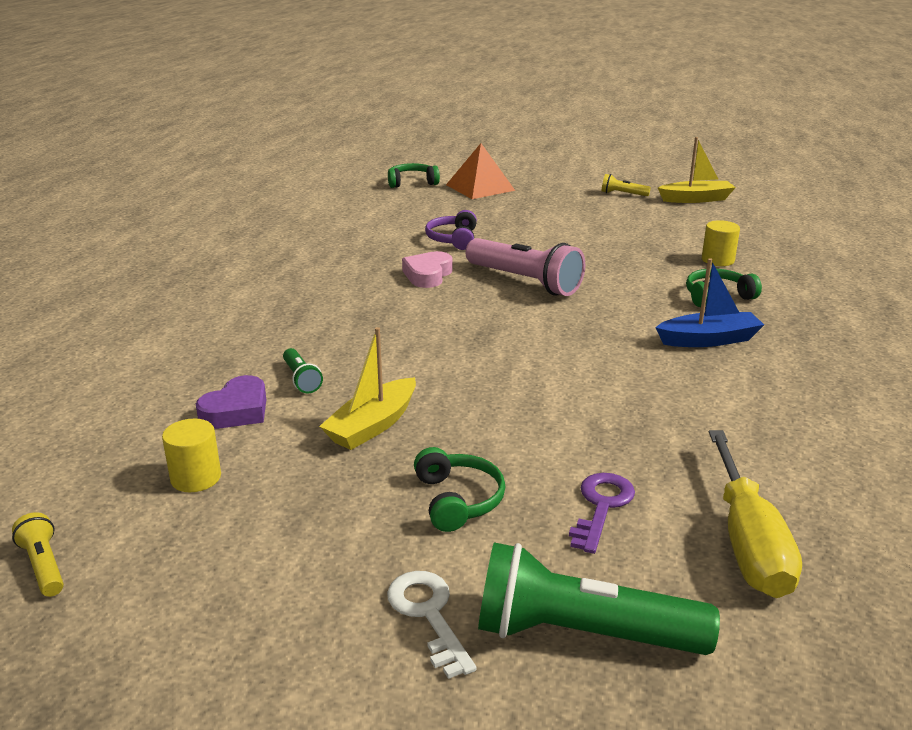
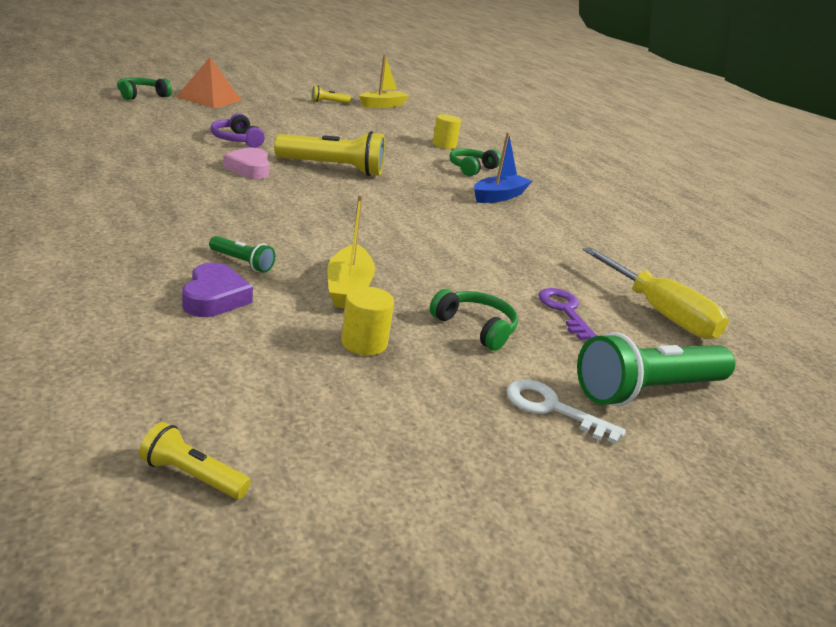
camera: 40 degrees left, 0 degrees up
yellow cylinder [162,419,221,492] -> yellow cylinder moved to [341,286,394,355]
pink flashlight [466,238,585,296] -> yellow flashlight [274,131,385,176]

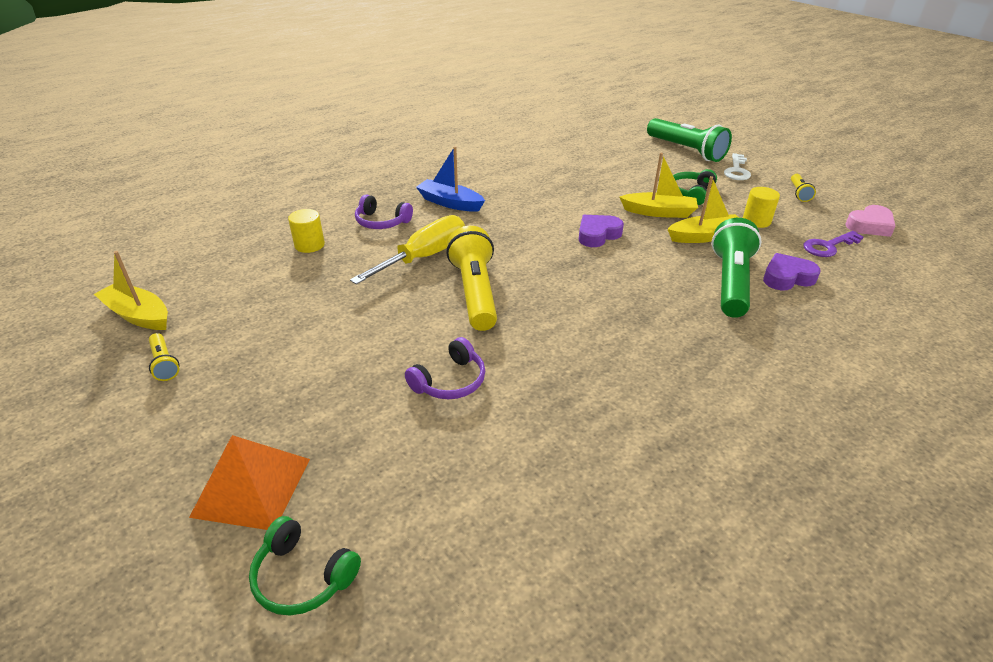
camera: 100 degrees left, 10 degrees up
yellow flashlight [139,422,251,499] -> yellow flashlight moved to [791,174,816,202]
green flashlight [209,236,275,273] -> green flashlight [711,218,762,318], size x2.13
pink heart [223,147,270,179] -> pink heart moved to [845,205,896,237]
green headphones [449,148,501,176] -> purple headphones [355,194,413,229]
purple key [538,288,597,340] -> purple key moved to [803,231,863,257]
yellow screwdriver [583,247,729,339] -> yellow screwdriver moved to [350,215,465,284]
none -> purple heart [579,215,624,247]
none -> yellow boat [620,153,698,218]

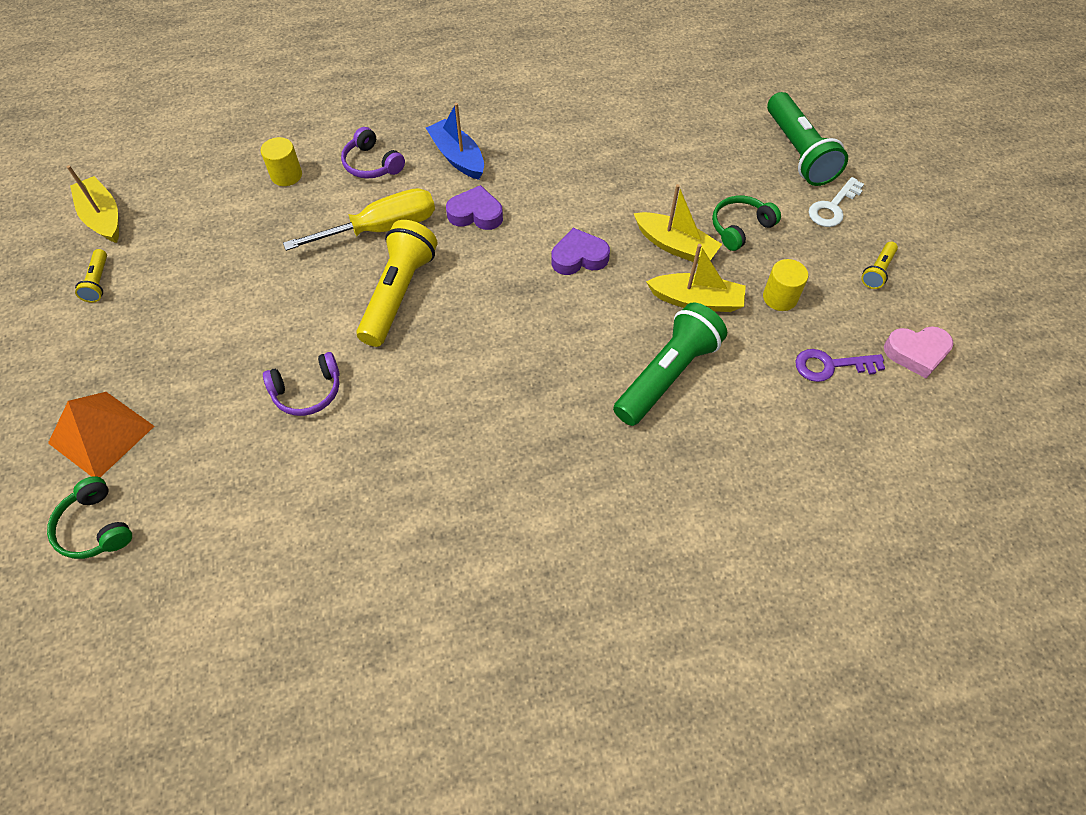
camera: 25 degrees right, 20 degrees up
purple heart [763,253,821,290] -> purple heart moved to [446,185,503,230]

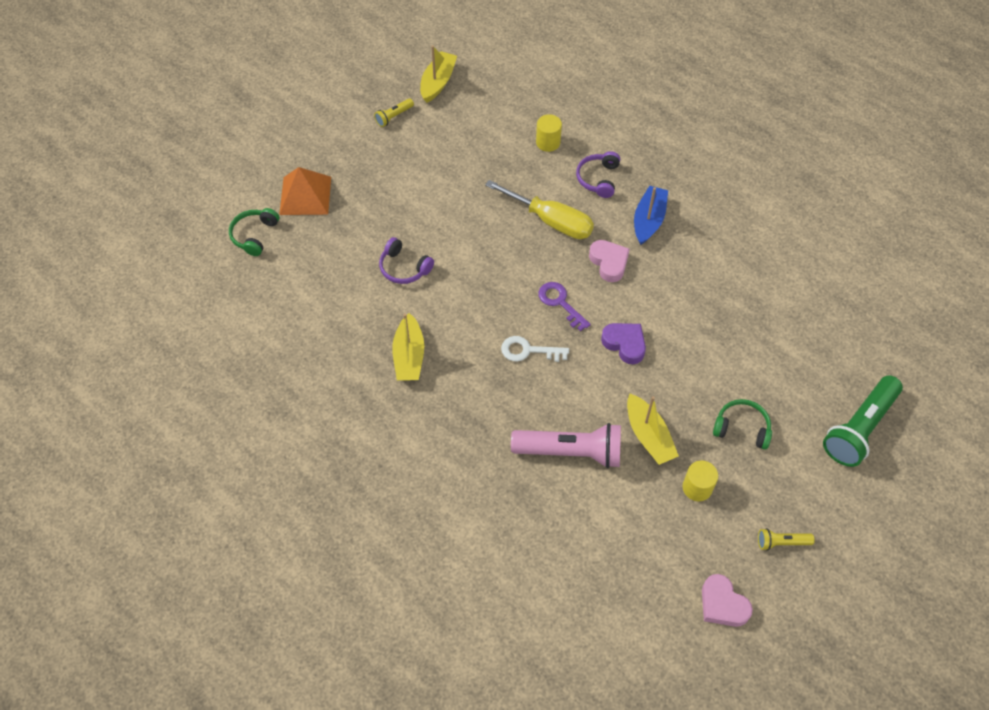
camera: 55 degrees right, 0 degrees up
yellow flashlight [356,220,438,347] -> none
purple heart [446,185,503,230] -> pink heart [589,240,630,282]
green flashlight [613,302,727,426] -> pink flashlight [511,423,621,468]
yellow boat [633,184,722,264] -> yellow boat moved to [392,313,424,381]
purple key [795,349,885,382] -> purple key moved to [538,282,591,331]
white key [809,177,864,227] -> white key moved to [501,336,569,362]

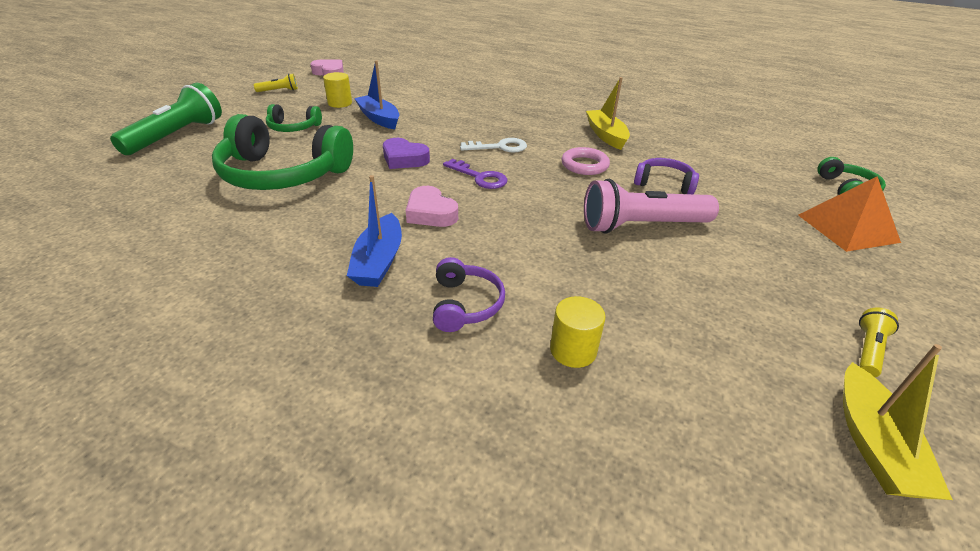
camera: 165 degrees right, 20 degrees down
yellow screwdriver [485,180,594,239] -> none
pink flashlight [511,423,621,468] -> pink flashlight moved to [584,179,719,234]
yellow boat [627,393,679,465] -> blue boat [354,61,399,129]
none -> green headphones [212,114,353,190]
none -> pink ring [562,147,610,175]

